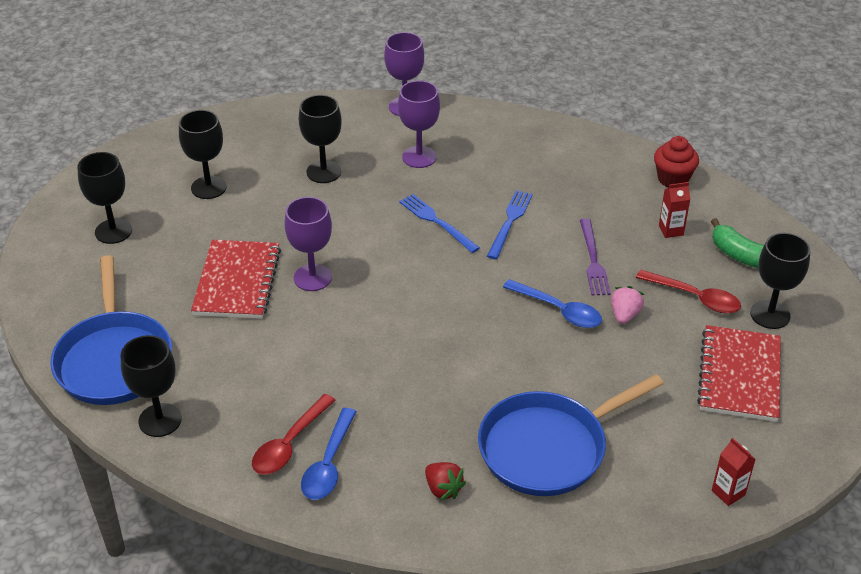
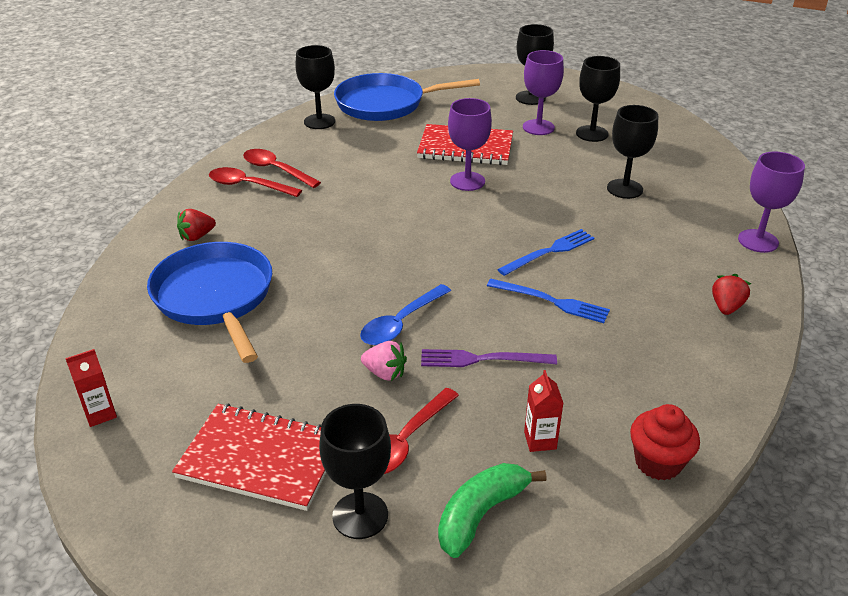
camera: 95 degrees right, 5 degrees down
blue spoon [301,408,357,500] -> red spoon [209,167,302,197]
purple goblet [398,80,440,168] -> purple goblet moved to [523,50,564,135]
none -> red strawberry [712,274,751,315]

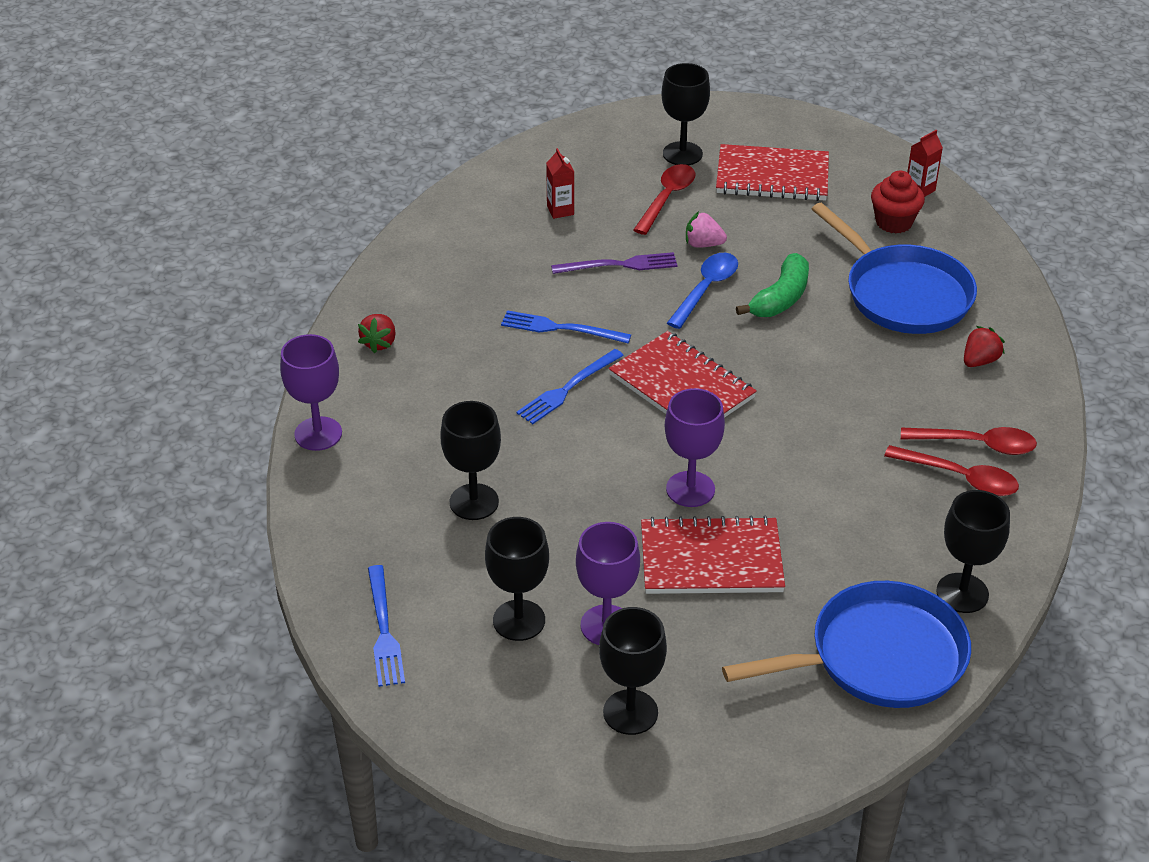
camera: 170 degrees right, 5 degrees up
green banana [438,463,547,558] -> green banana moved to [736,253,809,317]
red cupcake [630,404,700,481] -> red cupcake moved to [871,171,925,234]
none -> blue fork [368,565,405,687]
none -> red notebook [609,331,757,418]

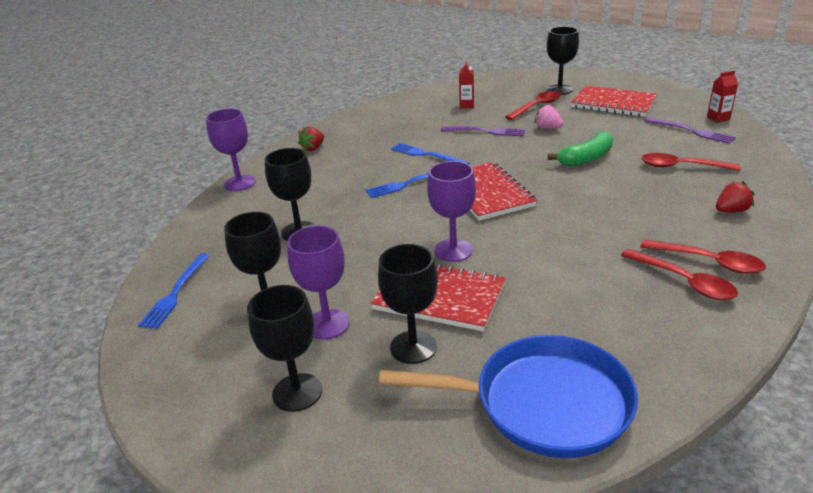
camera: 25 degrees right, 10 degrees down
blue spoon [667,253,738,329] -> none
blue pan [812,203,977,334] -> red spoon [641,153,741,171]
red cupcake [871,171,925,234] -> purple fork [644,118,735,144]
black goblet [936,490,1010,613] -> black goblet moved to [378,244,438,364]

